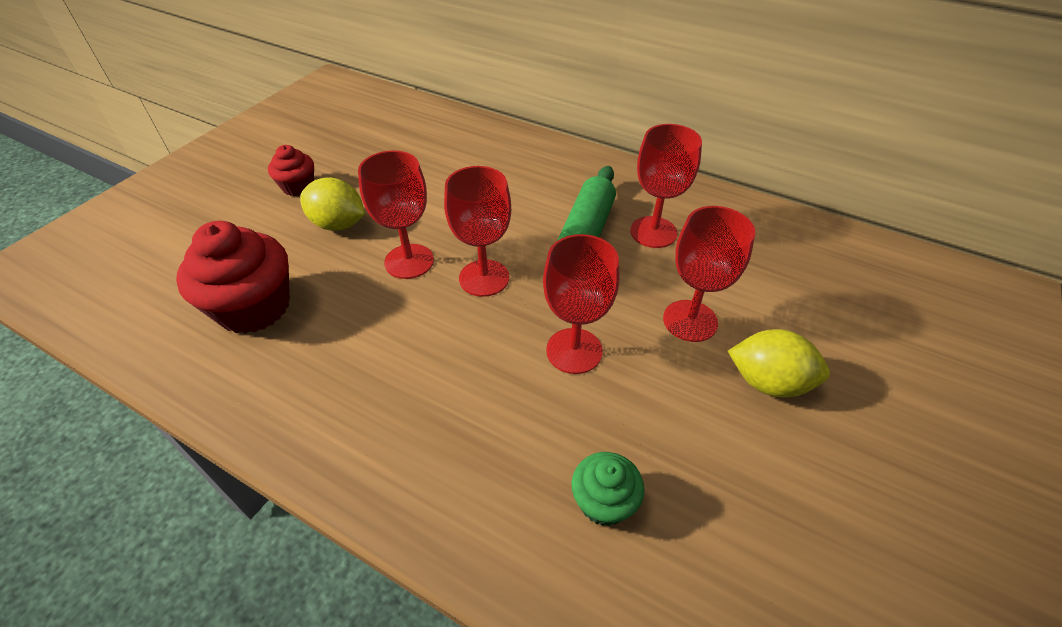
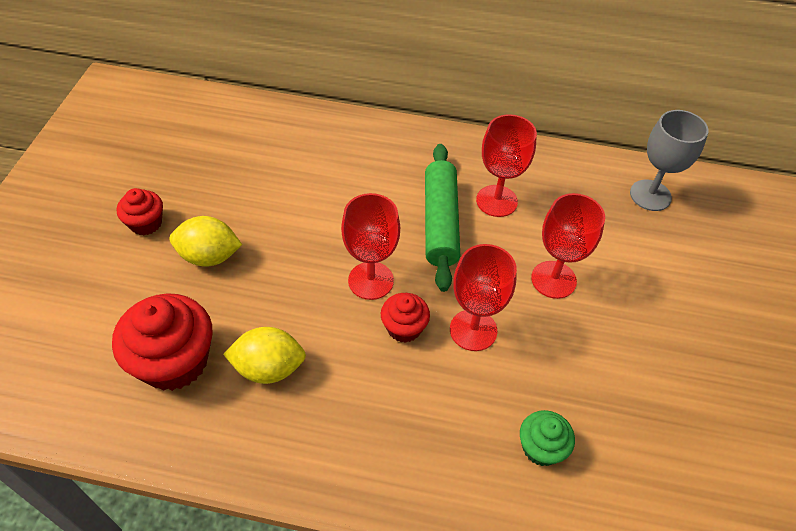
camera: 20 degrees left, 5 degrees up
red goblet [358,150,434,279] -> none
yellow lemon [728,329,830,397] -> yellow lemon moved to [223,327,306,384]
none -> red cupcake [381,293,430,343]
none -> grey goblet [630,110,709,211]

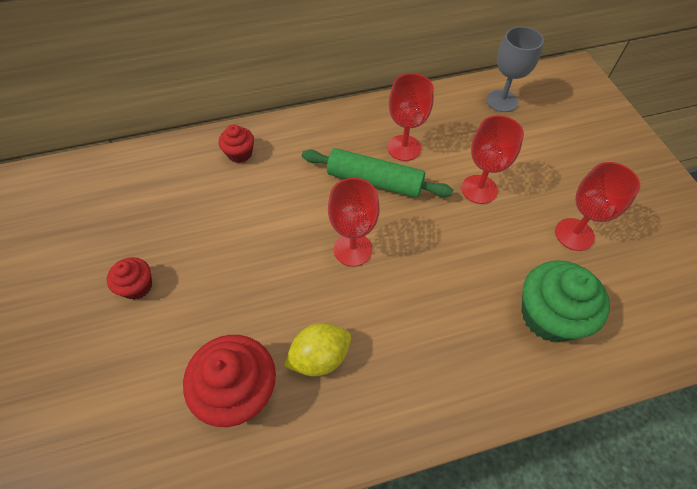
camera: 25 degrees left, 5 degrees up
yellow lemon [169,216,242,267] -> none
red cupcake [381,293,430,343] -> red cupcake moved to [219,125,254,163]
green rolling pin [425,144,460,292] -> green rolling pin turned 45 degrees counterclockwise [302,148,453,198]
red goblet [450,244,517,351] -> red goblet moved to [555,162,640,251]
green cupcake [520,410,575,466] -> green cupcake [521,260,610,342], size x1.83

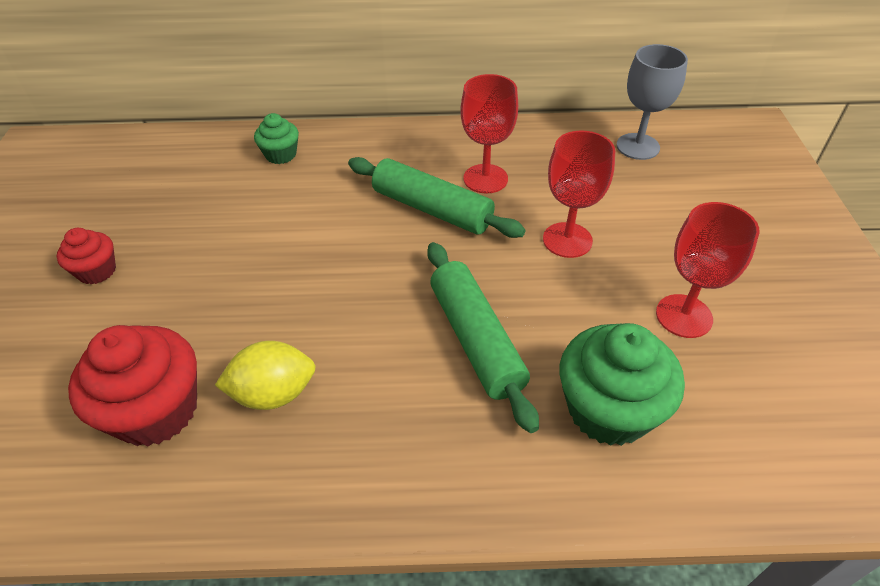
camera: 15 degrees right, 10 degrees down
red cupcake [219,125,254,163] -> green cupcake [254,113,299,164]
red goblet [328,178,380,267] -> none
none -> green rolling pin [427,242,539,433]

